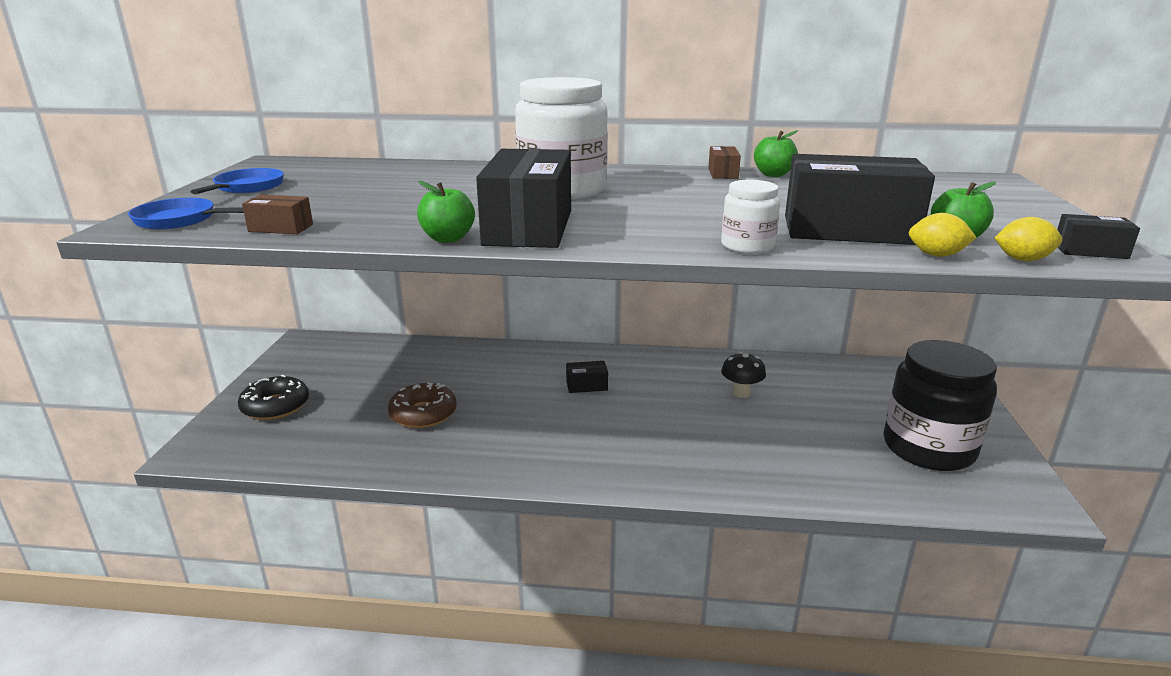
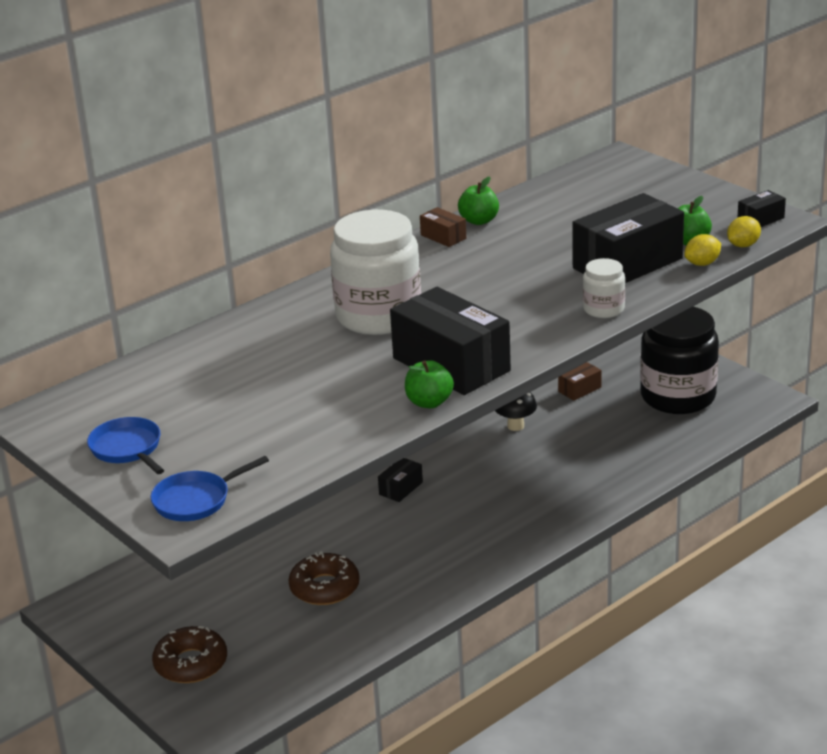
camera: 45 degrees left, 5 degrees up
black donut [238,375,309,420] -> brown donut [152,626,227,683]
brown box [242,195,313,234] -> brown box moved to [558,362,602,401]

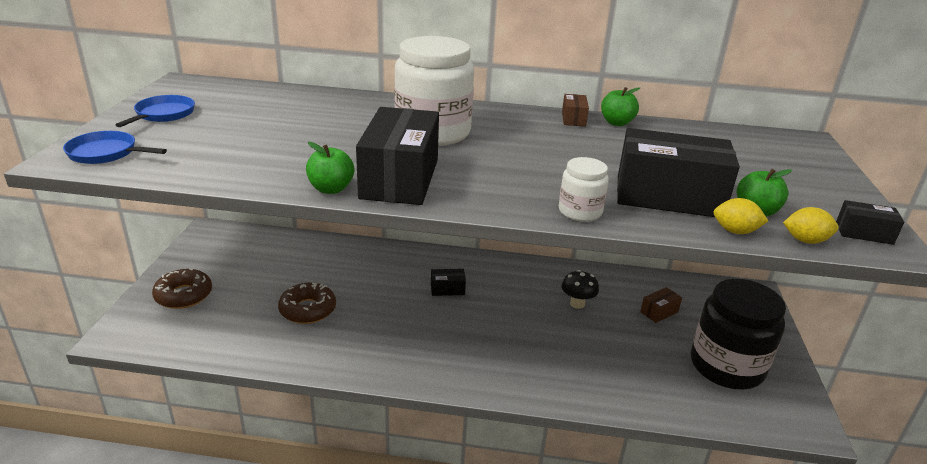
camera: 45 degrees right, 0 degrees up
brown box [558,362,602,401] -> brown box turned 45 degrees counterclockwise [640,287,682,323]

